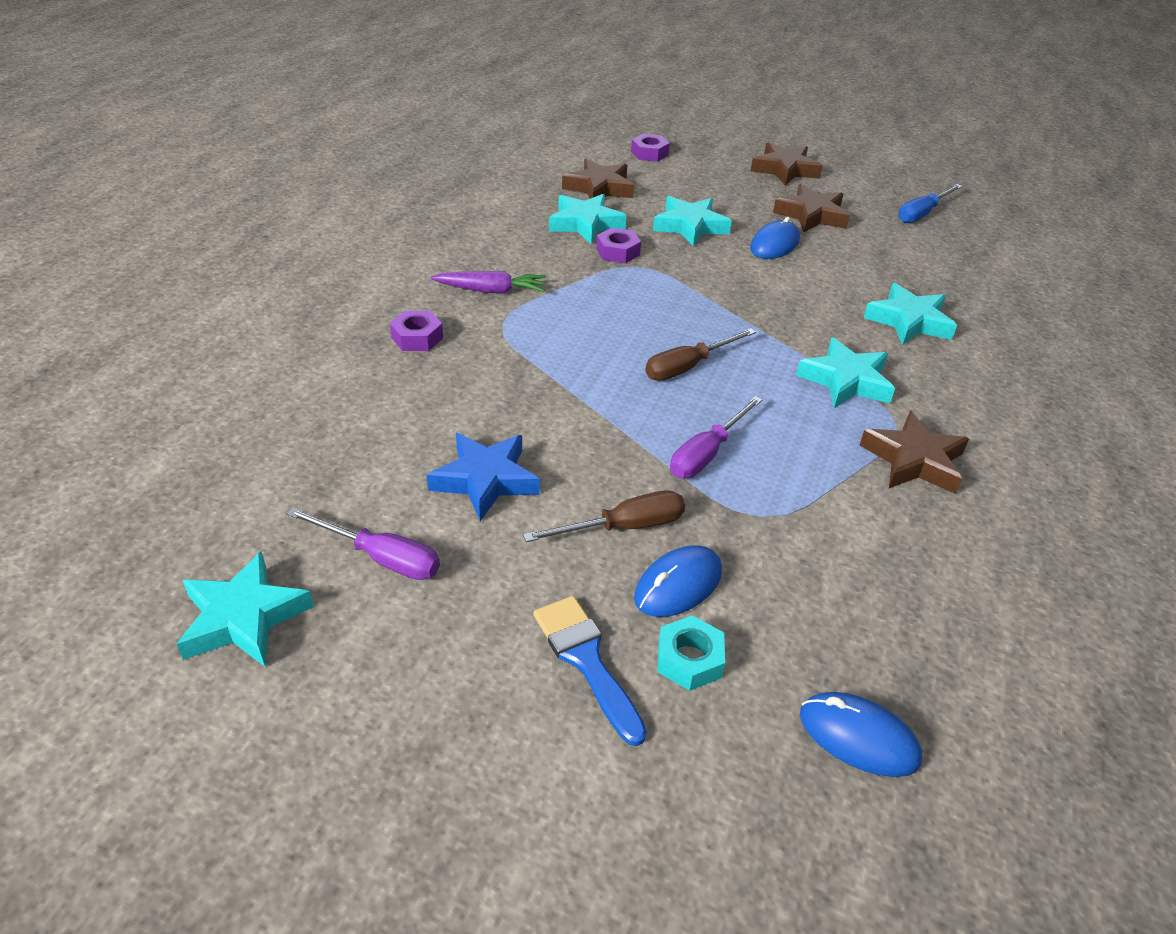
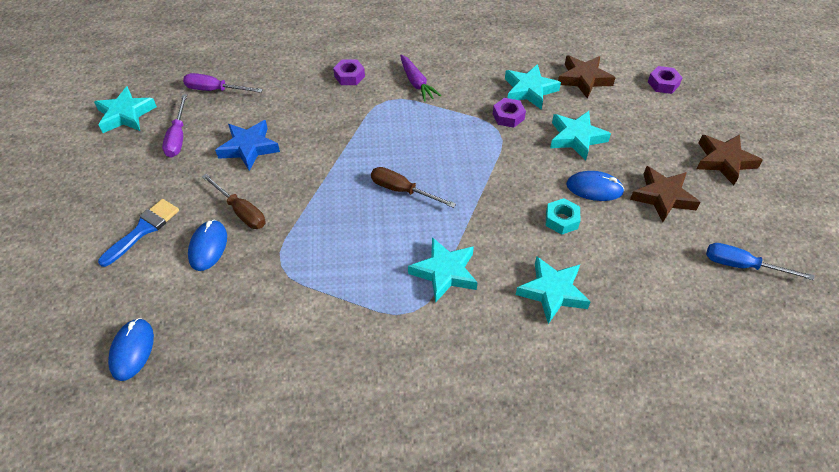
camera: 65 degrees right, 10 degrees up
blue mouse [634,545,722,617] -> blue mouse turned 75 degrees clockwise [188,220,227,271]
turquoise nut [658,615,725,691] -> turquoise nut moved to [546,198,580,235]
purple screwdriver [670,396,763,478] -> purple screwdriver moved to [183,73,263,93]
brown star [860,411,969,494] -> none

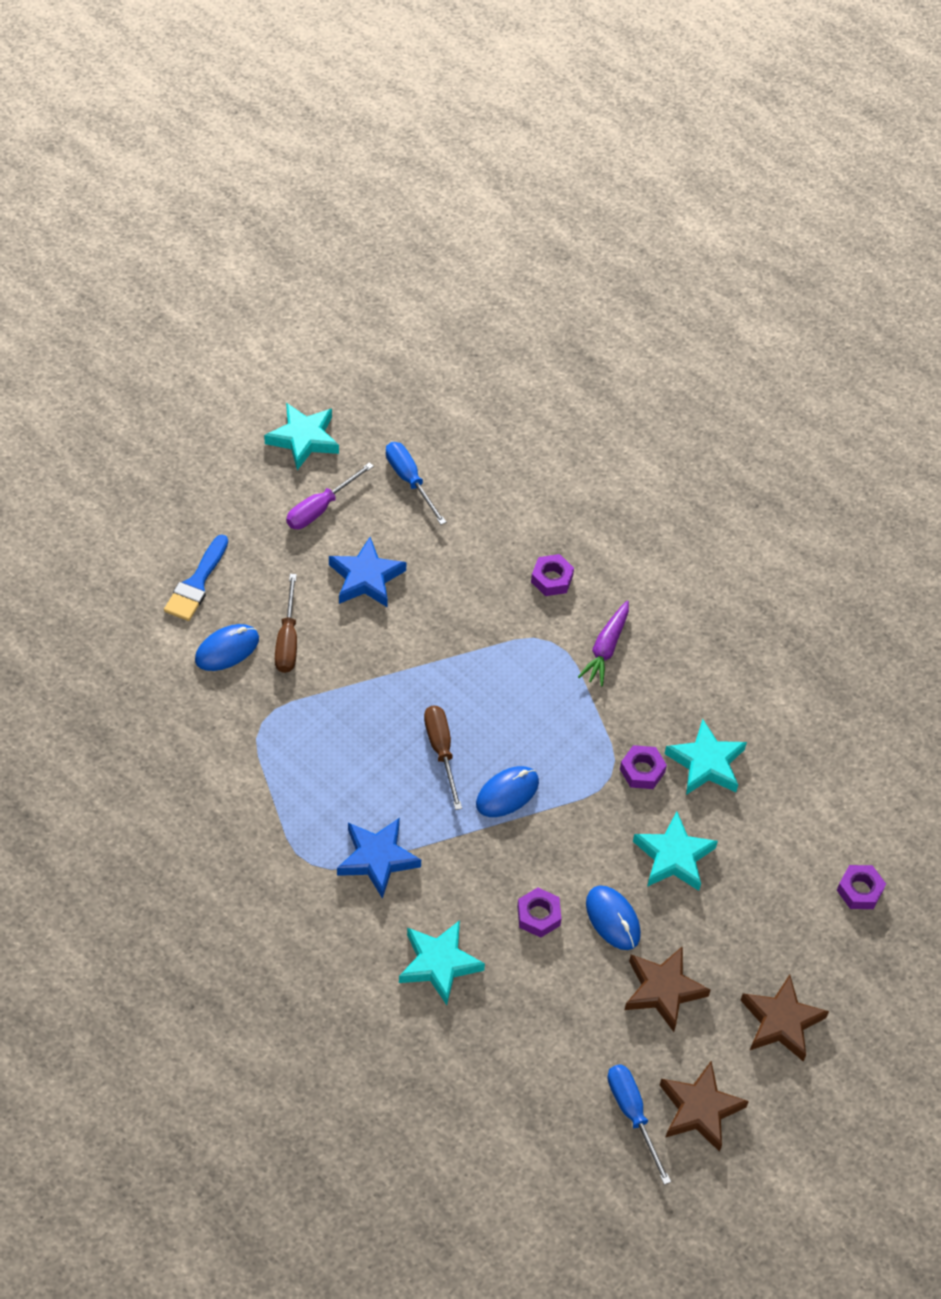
camera: 45 degrees right, 5 degrees up
blue brush [98,199,179,267] -> blue brush turned 120 degrees clockwise [164,534,228,621]
blue mouse [108,318,154,381] -> blue mouse moved to [476,766,539,817]
purple screwdriver [183,73,263,93] -> blue screwdriver [386,442,446,525]
turquoise star [408,237,478,303] -> blue star [337,818,421,899]
turquoise nut [546,198,580,235] -> purple nut [517,888,561,938]
brown star [558,55,616,99] -> brown star moved to [660,1061,749,1152]

